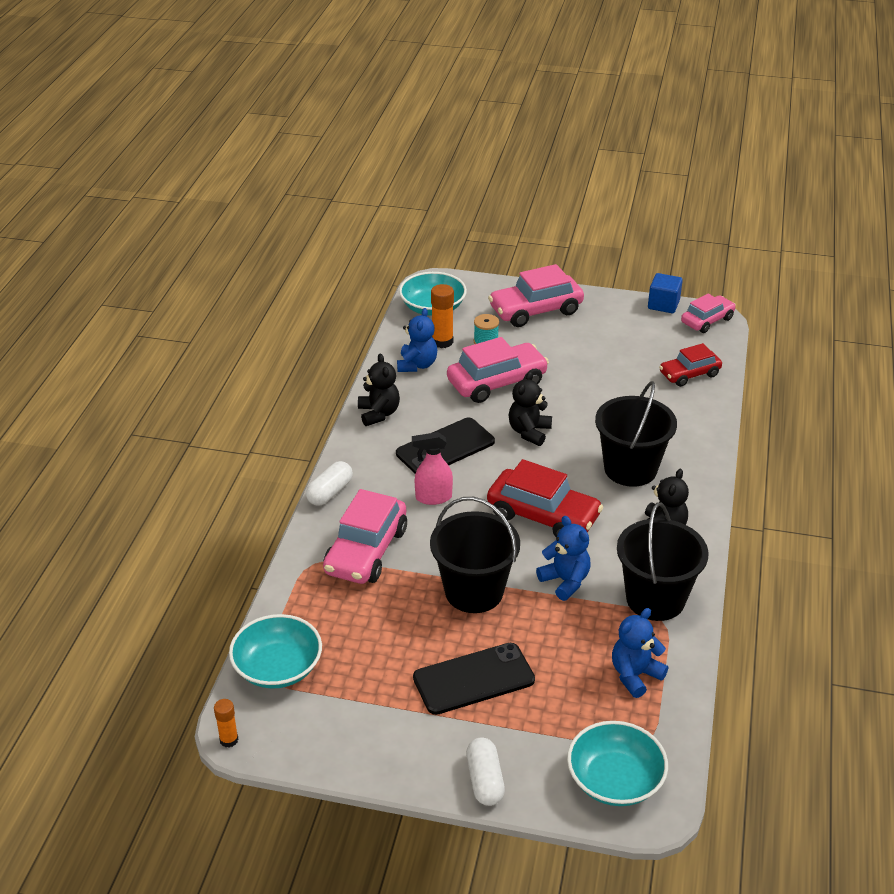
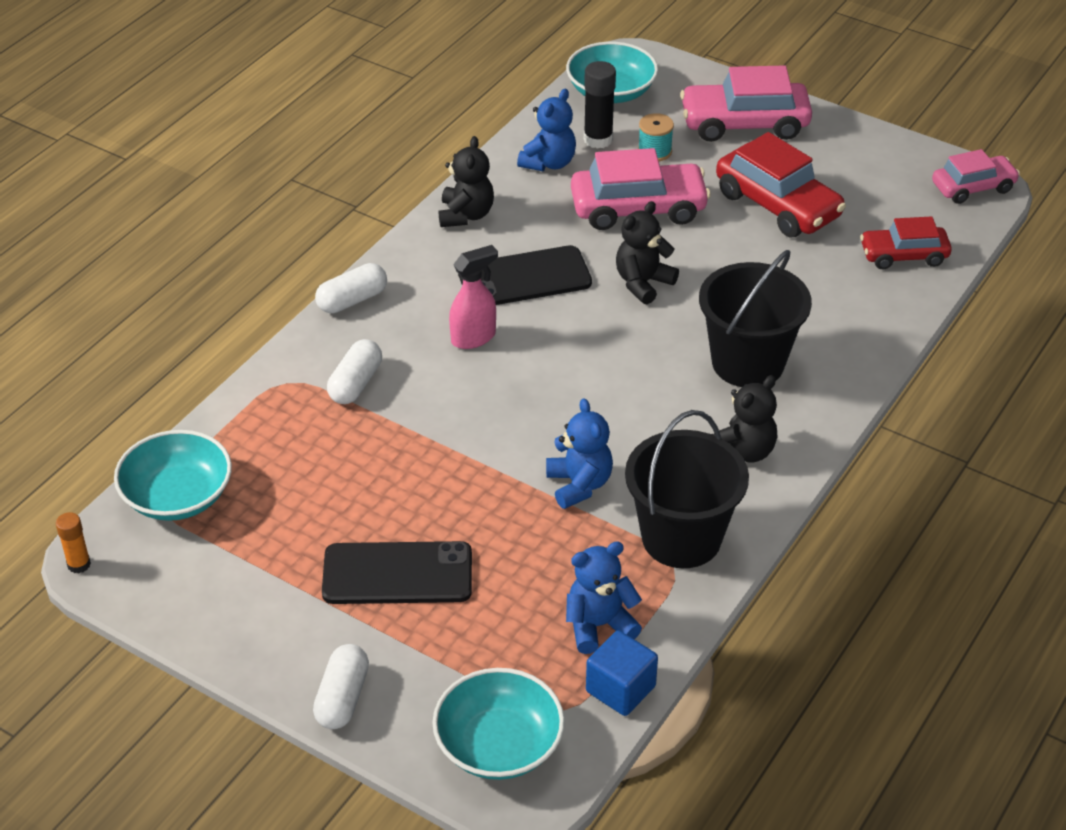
camera: 20 degrees right, 5 degrees up
pink car [323,489,407,584] -> white capsule [327,339,382,404]
pink spray bottle [412,432,453,505] -> pink spray bottle turned 135 degrees clockwise [449,245,498,349]
black bucket [430,497,520,613] -> none
orange glue stick [431,284,454,348] -> black glue stick [584,61,616,149]
red car [487,459,603,538] -> red car moved to [716,132,846,237]
blue cube [648,273,683,313] -> blue cube moved to [586,630,658,716]

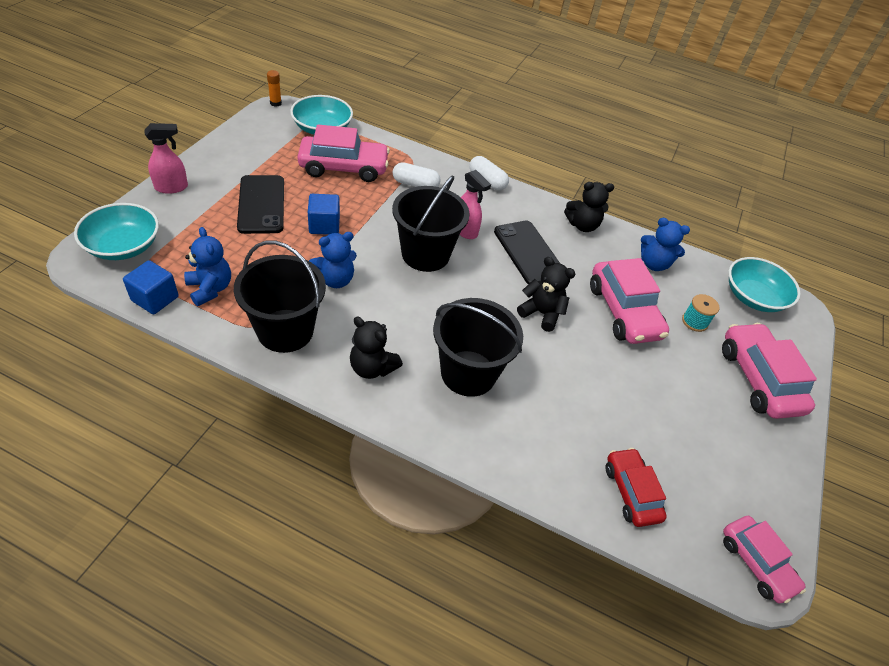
camera: 75 degrees right, 5 degrees up
white capsule [313,644,369,729] -> pink spray bottle [145,123,188,194]
black glue stick [584,61,616,149] -> none
red car [716,132,846,237] -> none
none -> pink car [297,124,390,182]
none -> blue cube [308,194,340,235]
none -> black bucket [392,175,470,272]

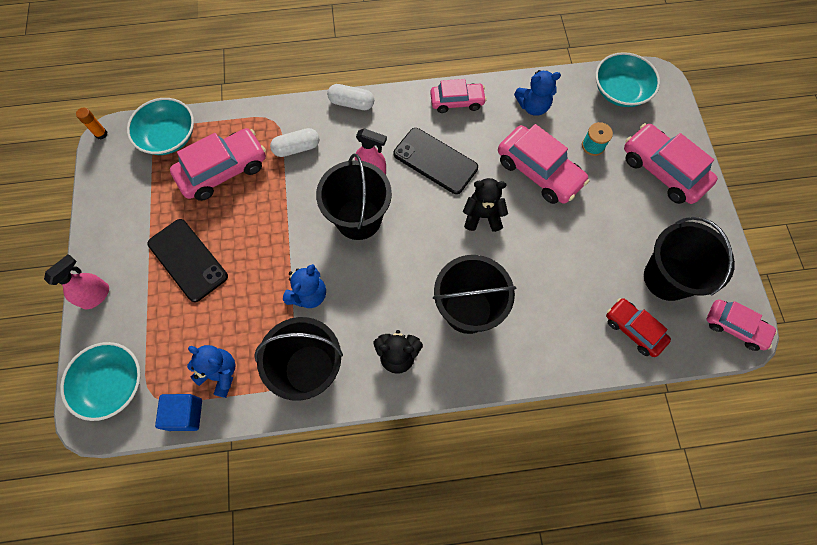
camera: 25 degrees left, 20 degrees up
blue cube [308,194,340,235] -> none
black teddy bear [564,182,614,232] -> pink car [430,79,487,113]
none -> black bucket [644,217,735,301]

